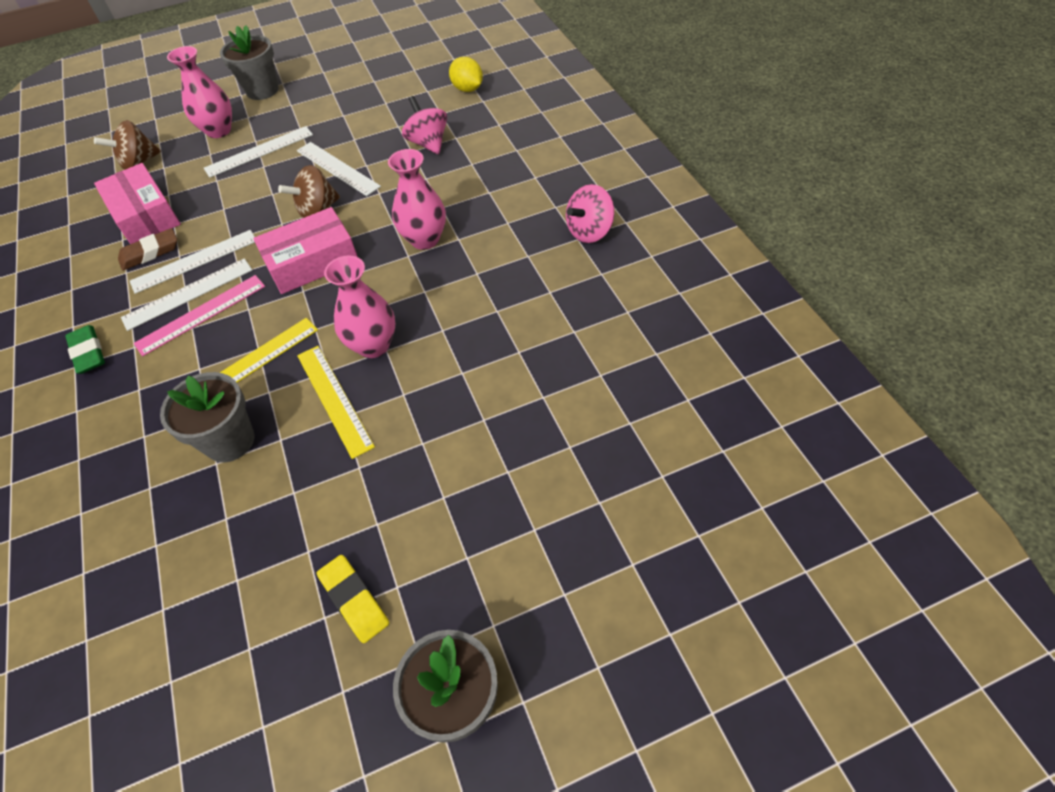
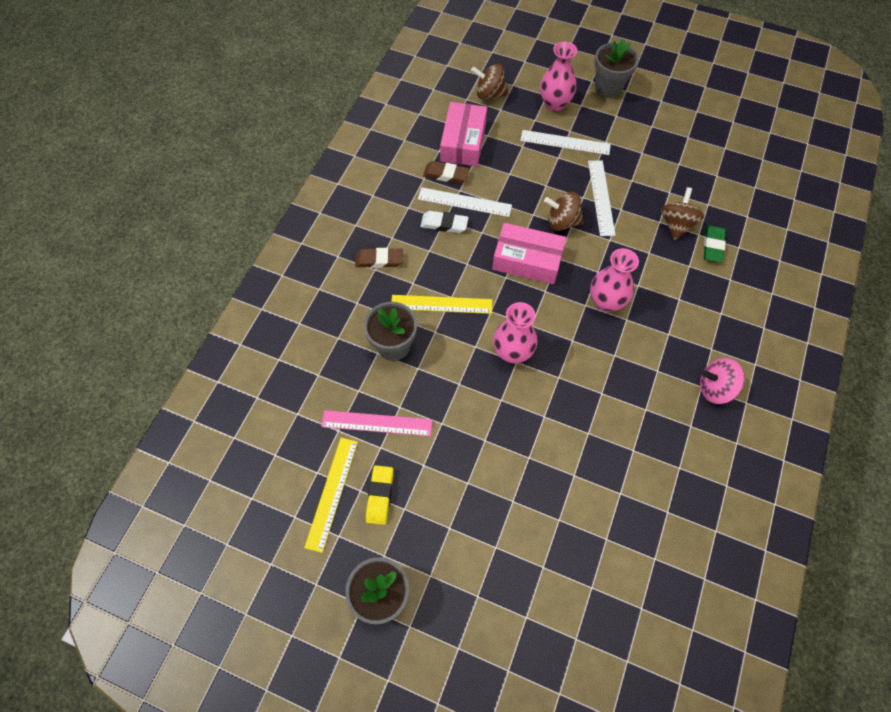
camera: 40 degrees right, 10 degrees up
green eraser [65,325,105,374] -> green eraser moved to [704,225,726,263]
white ruler [121,258,252,331] -> white eraser [420,211,469,233]
pink ruler [134,275,265,356] -> pink ruler moved to [321,410,433,436]
yellow ruler [297,346,375,459] -> yellow ruler moved to [304,438,358,553]
pink spinning top [402,96,447,154] -> brown spinning top [661,187,704,240]
yellow lemon [449,57,483,92] -> none
none -> brown eraser [355,248,403,268]

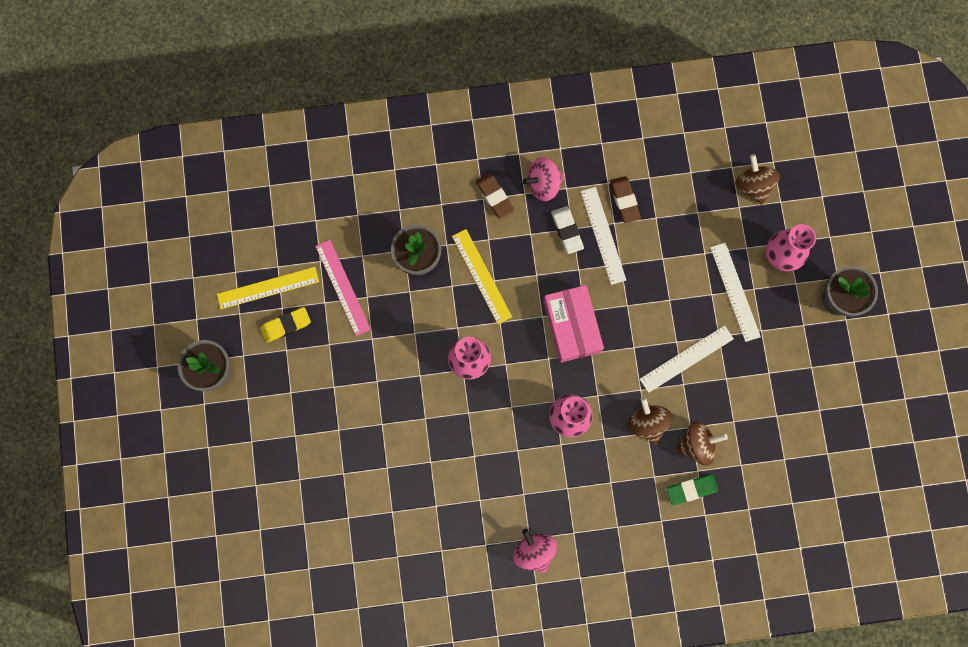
camera: 60 degrees right, 15 degrees up
pink box [440,102,487,166] -> none
brown spinning top [544,192,584,231] -> brown spinning top moved to [627,397,672,444]
none -> pink spinning top [523,157,565,201]

